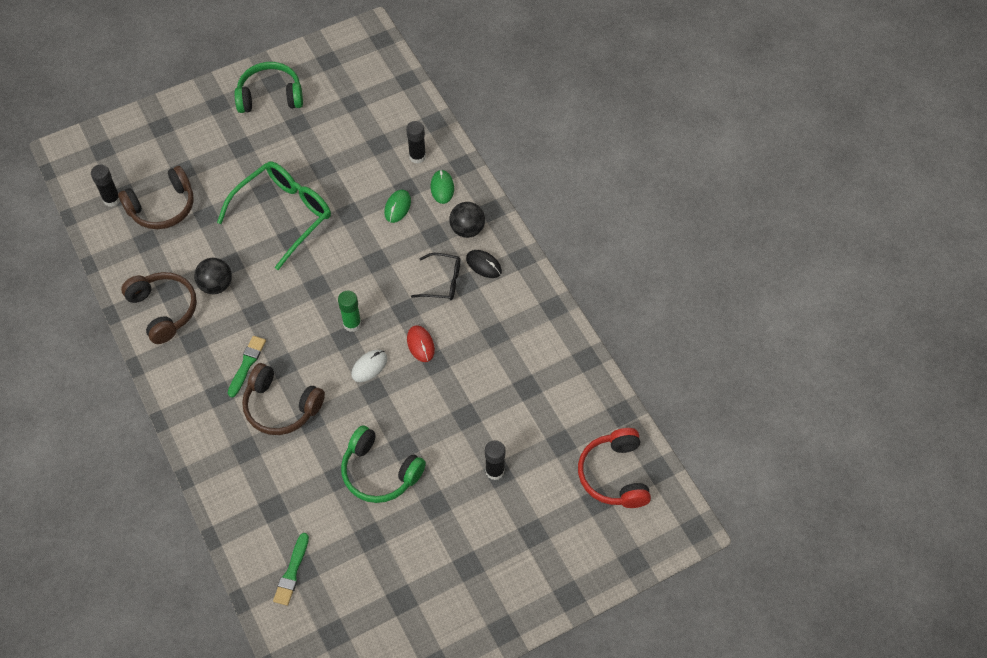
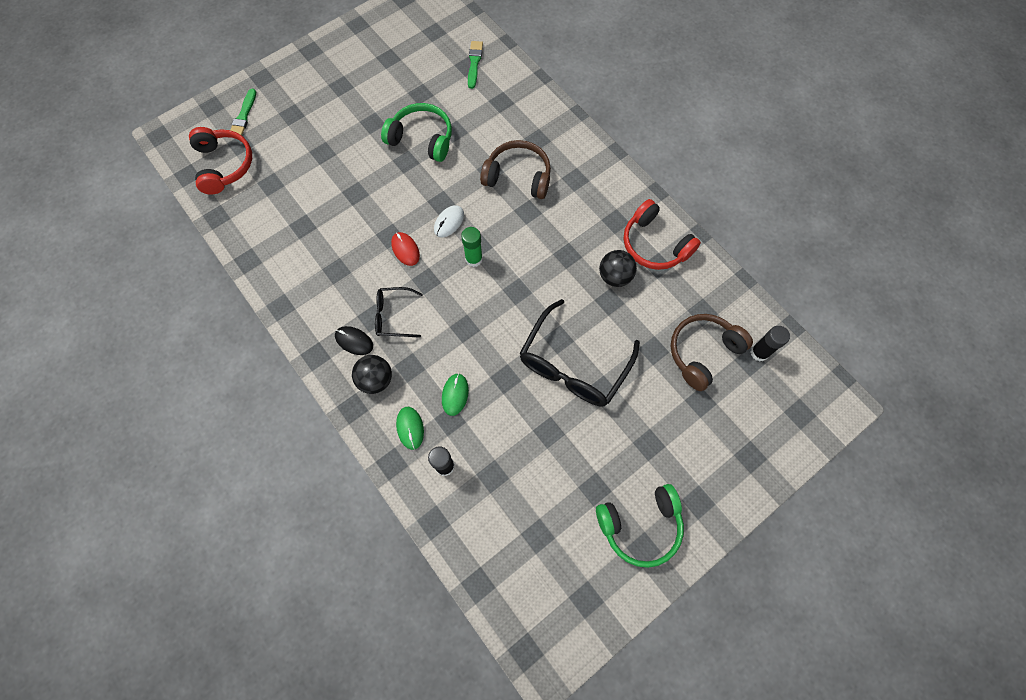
camera: 170 degrees right, 10 degrees up
brown headphones [121,272,197,344] -> red headphones [624,199,701,270]
green glasses [217,162,331,270] -> black glasses [519,299,640,407]
green brush [228,336,266,397] -> green brush moved to [230,89,256,135]
black glue stick [485,440,505,480] -> none

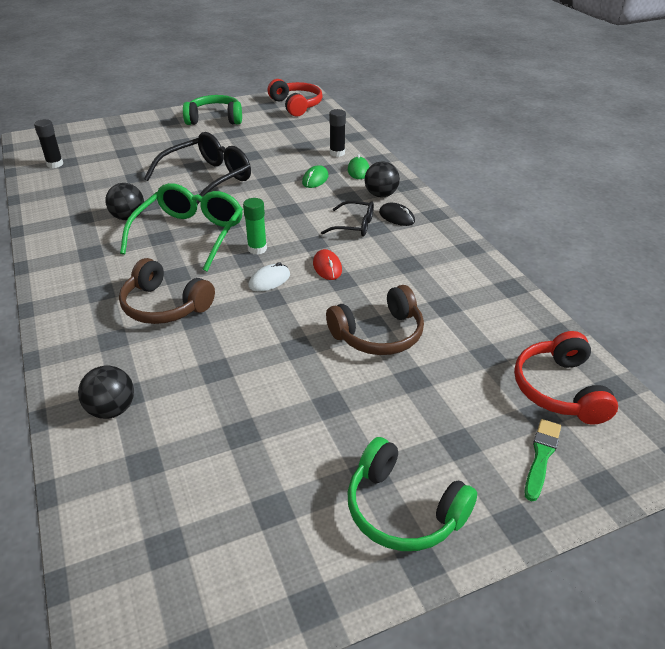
camera: 165 degrees left, 30 degrees down
green headphones [381,103,452,162] -> green headphones moved to [348,437,477,551]
green brush [468,41,483,89] -> none
red headphones [624,199,701,270] -> red headphones moved to [268,79,323,116]
brown headphones [670,314,753,391] -> brown headphones moved to [326,285,424,355]
none -> black ball [78,365,134,419]
none -> green glasses [120,183,243,271]

